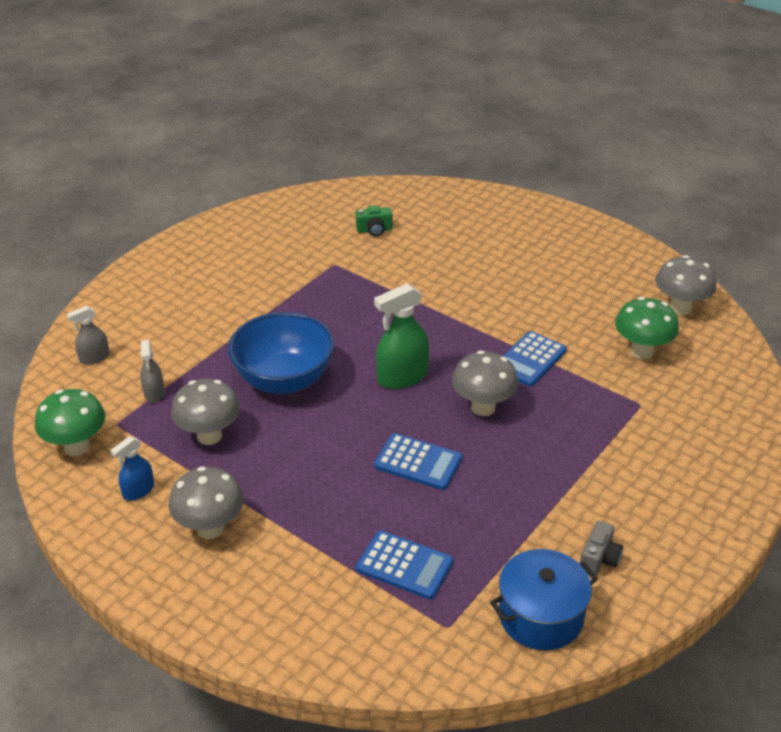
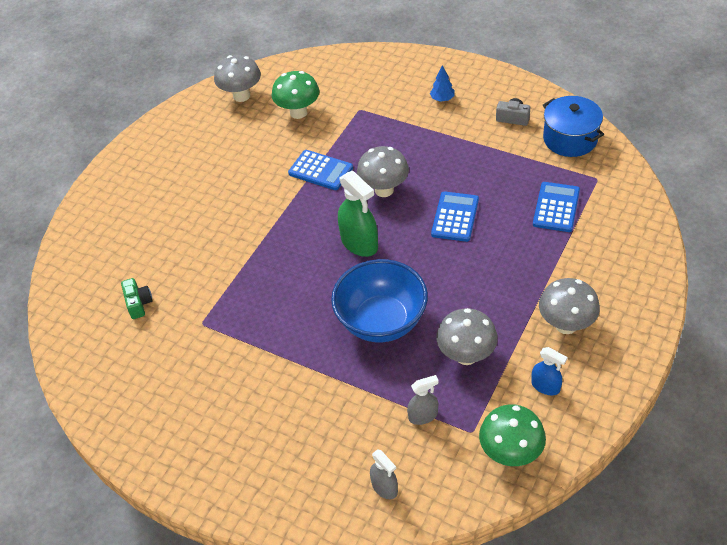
camera: 95 degrees left, 10 degrees up
none -> blue tree [430,65,455,102]

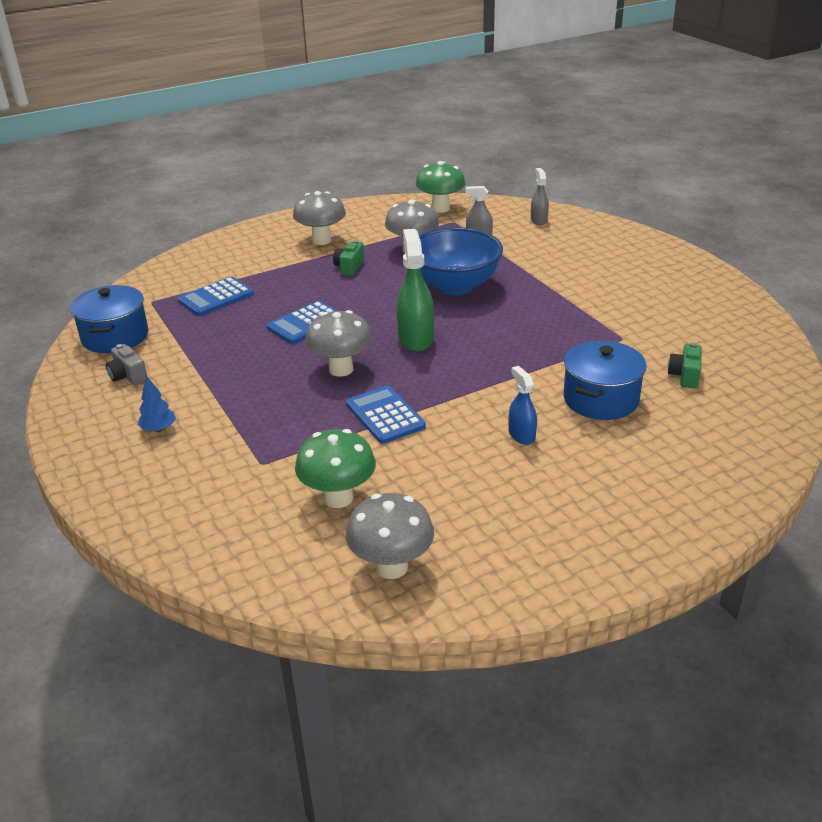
camera: 150 degrees left, 15 degrees down
blue spray bottle [531,347,567,395] -> blue spray bottle moved to [509,366,537,445]
none -> green camera [333,240,364,276]
none -> blue pot [563,341,647,420]

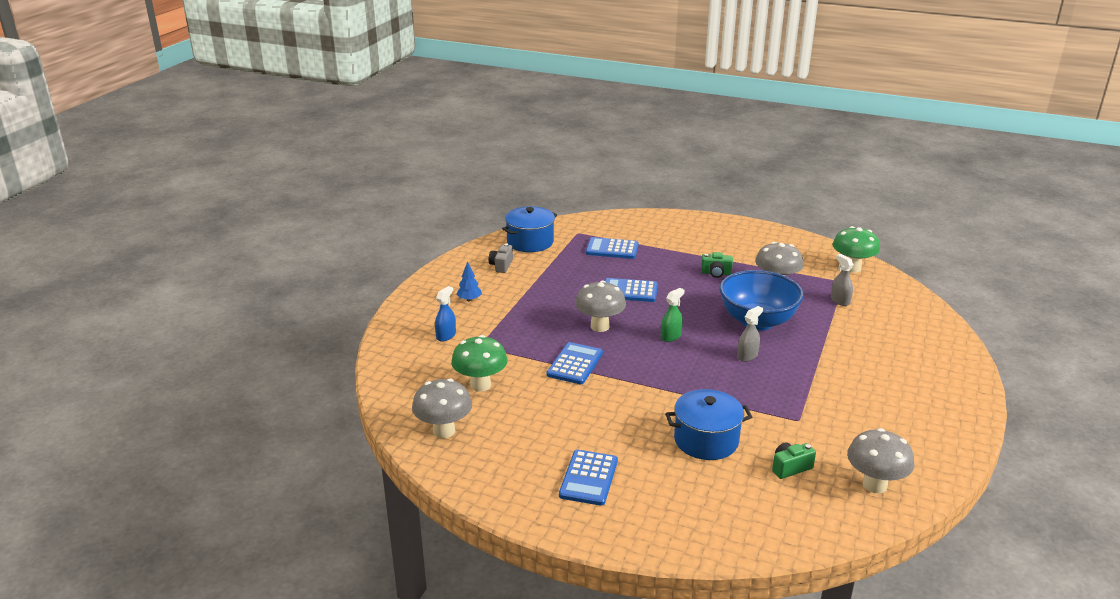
camera: 50 degrees right, 5 degrees down
grey mushroom [293,191,346,245] -> grey mushroom moved to [847,428,914,493]
green camera [333,240,364,276] -> green camera turned 150 degrees counterclockwise [701,252,733,278]
green spray bottle [396,229,434,352] -> green spray bottle [661,288,685,342], size x0.57
blue spray bottle [509,366,537,445] -> blue spray bottle moved to [435,286,456,341]
grey spray bottle [531,168,549,225] -> grey spray bottle moved to [737,306,763,362]
none -> blue calculator [559,450,618,506]

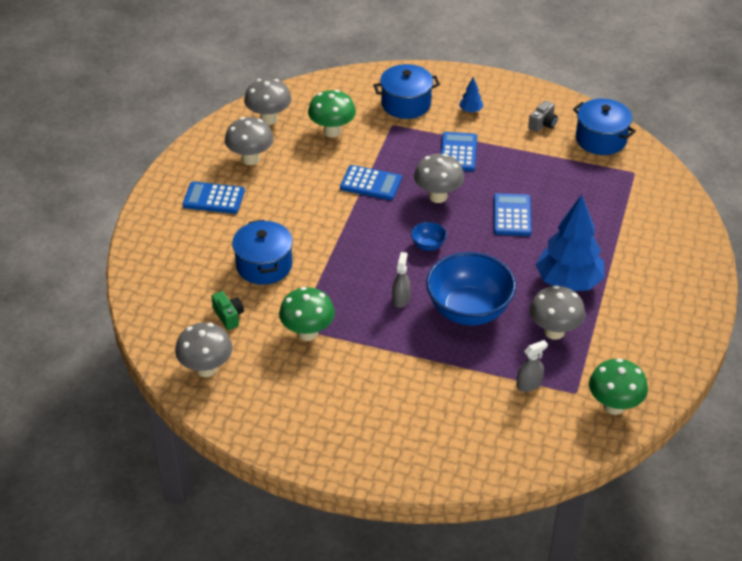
camera: 85 degrees right, 15 degrees up
blue spray bottle [435,286,456,341] -> blue pot [374,64,440,119]
grey camera [489,244,513,273] -> grey camera turned 120 degrees clockwise [528,100,558,132]
blue calculator [586,237,639,259] -> blue calculator moved to [441,132,477,171]
green spray bottle [661,288,685,342] -> blue bowl [411,222,447,251]
green camera [701,252,733,278] -> blue tree [536,195,604,291]
grey spray bottle [737,306,763,362] -> grey spray bottle turned 120 degrees counterclockwise [392,252,411,308]
none -> grey mushroom [225,117,274,165]
none -> green mushroom [279,287,335,341]

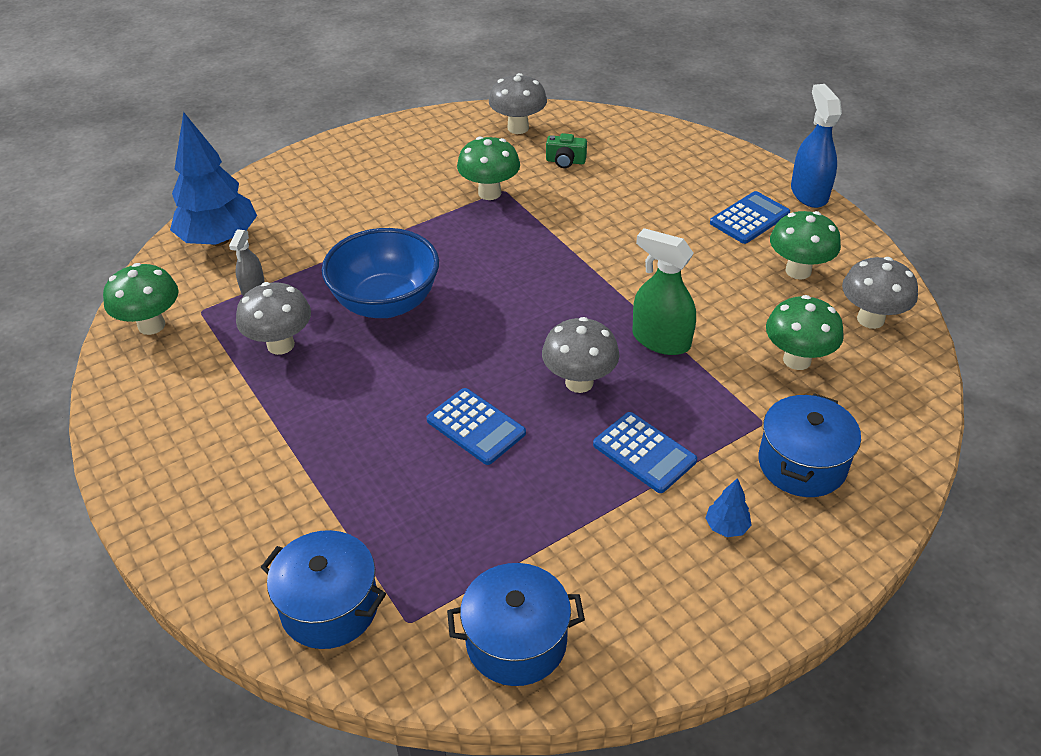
camera: 130 degrees right, 0 degrees up
grey mushroom [225,117,274,165] -> green mushroom [770,211,841,280]
blue pot [232,220,293,285] -> blue pot moved to [261,530,386,649]
blue calculator [340,165,402,200] -> green spray bottle [632,228,696,355]
grey spray bottle [392,252,411,308] -> none
blue bowl [411,222,447,251] -> none
grey camera [528,100,558,132] -> none
blue tree [536,195,604,291] -> blue tree moved to [170,112,257,246]
none -> blue spray bottle [791,84,842,208]

